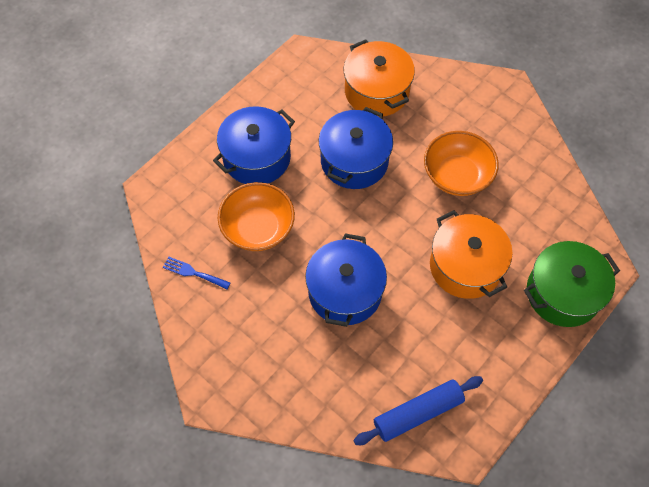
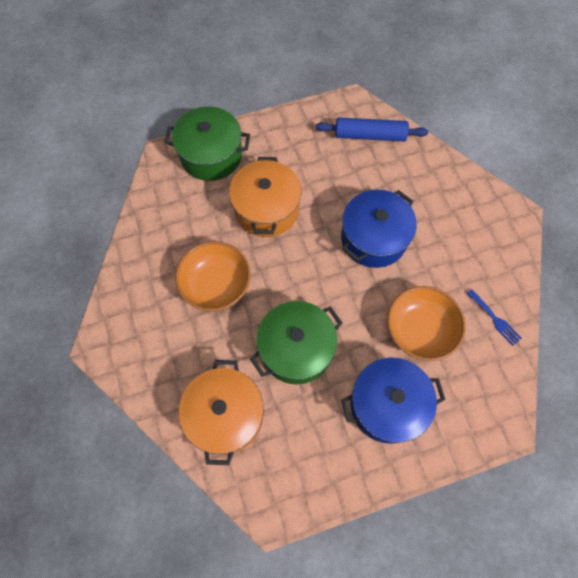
camera: 150 degrees left, 5 degrees up
blue pot [319,107,393,189] -> green pot [250,301,343,384]

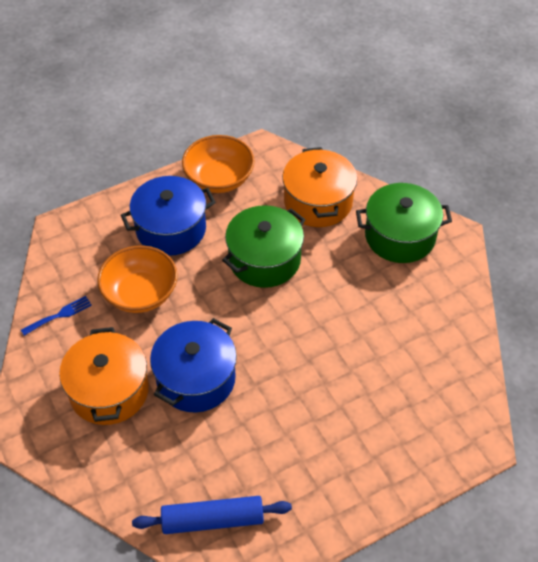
camera: 170 degrees right, 15 degrees down
green pot [164,106,250,181] -> green pot moved to [356,183,452,263]
orange bowl [175,241,251,311] -> orange bowl moved to [182,135,255,193]
orange pot [229,157,302,237] -> orange pot moved to [59,327,149,425]
blue fork [466,289,522,346] -> blue fork turned 105 degrees clockwise [21,296,92,336]

